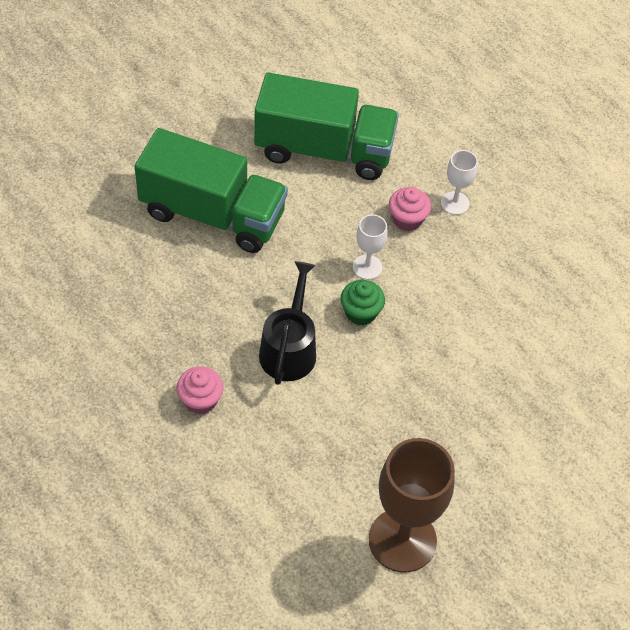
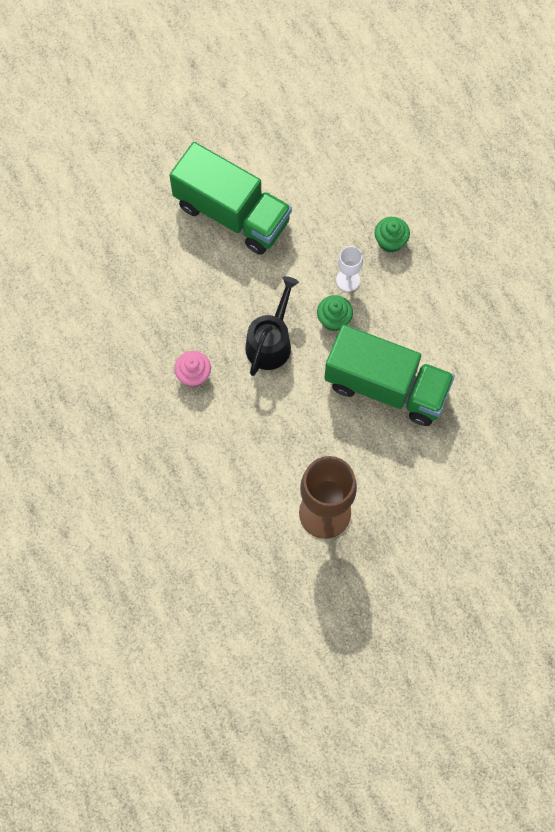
camera: 15 degrees right, 15 degrees up
green truck [254,72,399,180] -> green truck moved to [324,325,455,426]
pink cupcake [389,187,431,231] -> green cupcake [375,217,410,253]
white goblet [441,150,478,215] -> none

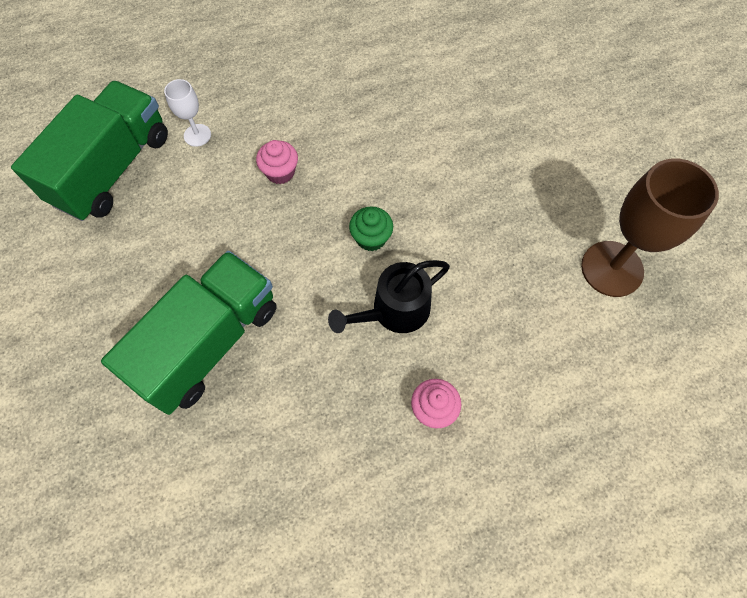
camera: 85 degrees left, 5 degrees down
black watering can [245,276,299,376] -> black watering can turned 60 degrees counterclockwise [328,260,450,333]
green truck [324,325,455,426] -> green truck moved to [11,81,168,221]
white goblet [336,246,363,292] -> white goblet moved to [164,79,211,147]
green cupcake [375,217,410,253] -> pink cupcake [256,140,298,184]

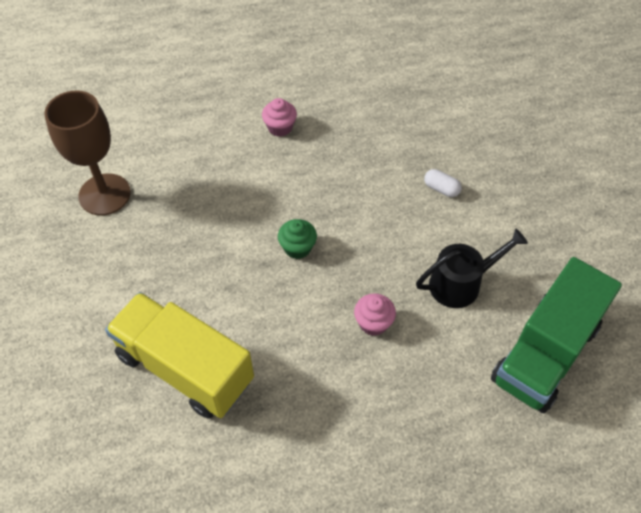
camera: 170 degrees left, 10 degrees down
green truck [101,251,277,415] -> white capsule [424,169,462,197]
white goblet [164,79,211,147] -> none
black watering can [328,260,450,333] -> black watering can moved to [416,228,528,308]
none -> yellow truck [105,292,254,419]

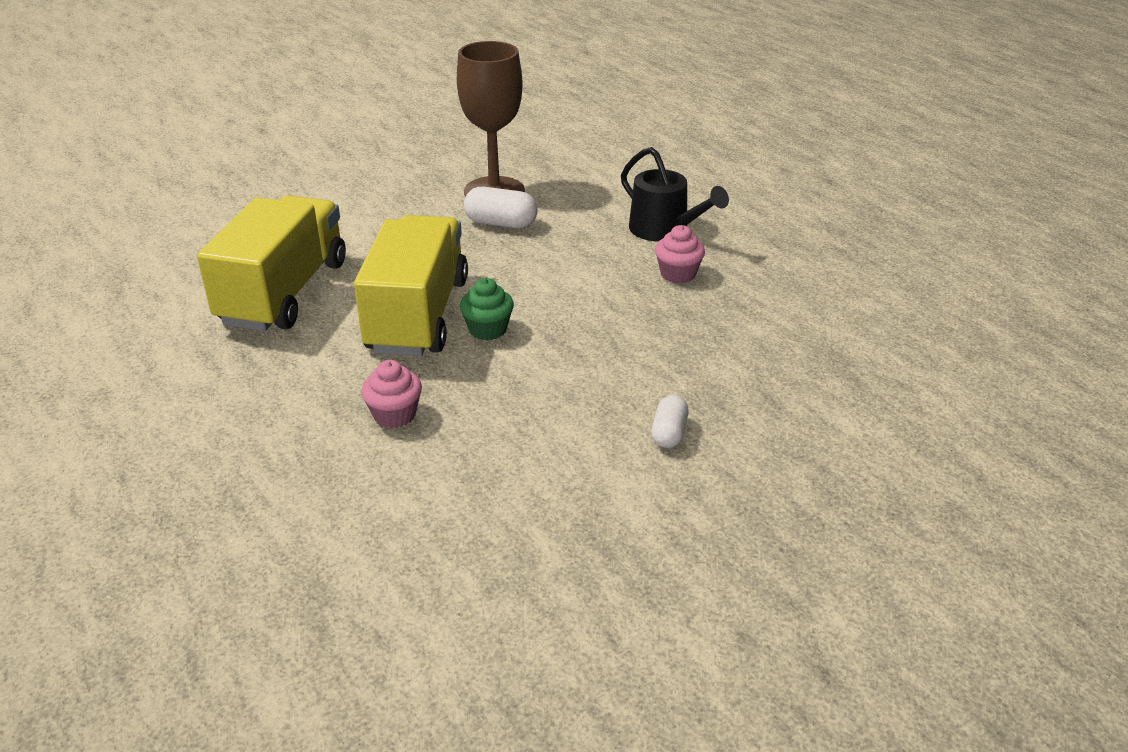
camera: 70 degrees right, 20 degrees down
black watering can [416,228,528,308] -> black watering can moved to [621,147,729,242]
green truck [491,257,622,413] -> none
none -> yellow truck [354,215,468,356]
none -> white capsule [464,187,538,228]

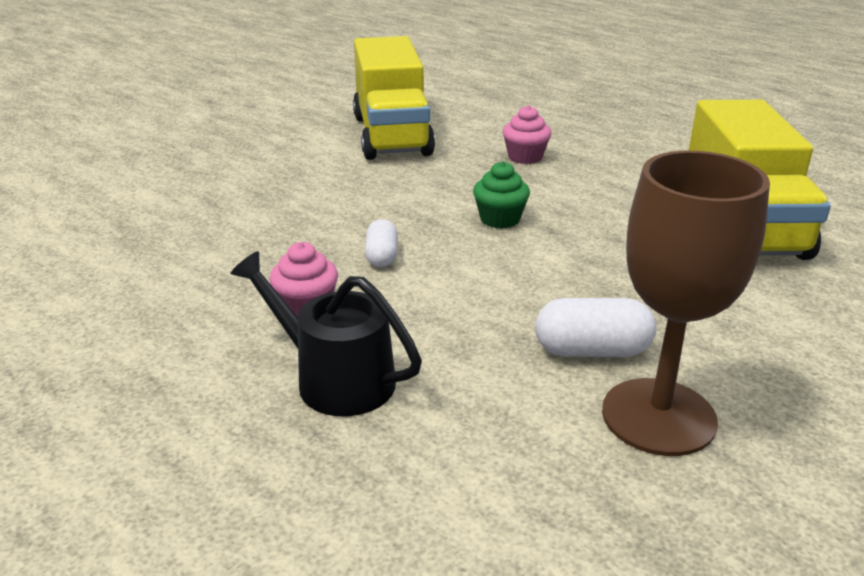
camera: 165 degrees right, 5 degrees down
yellow truck [354,215,468,356] -> yellow truck moved to [353,36,435,160]
white capsule [651,395,689,448] -> white capsule moved to [365,219,398,267]

